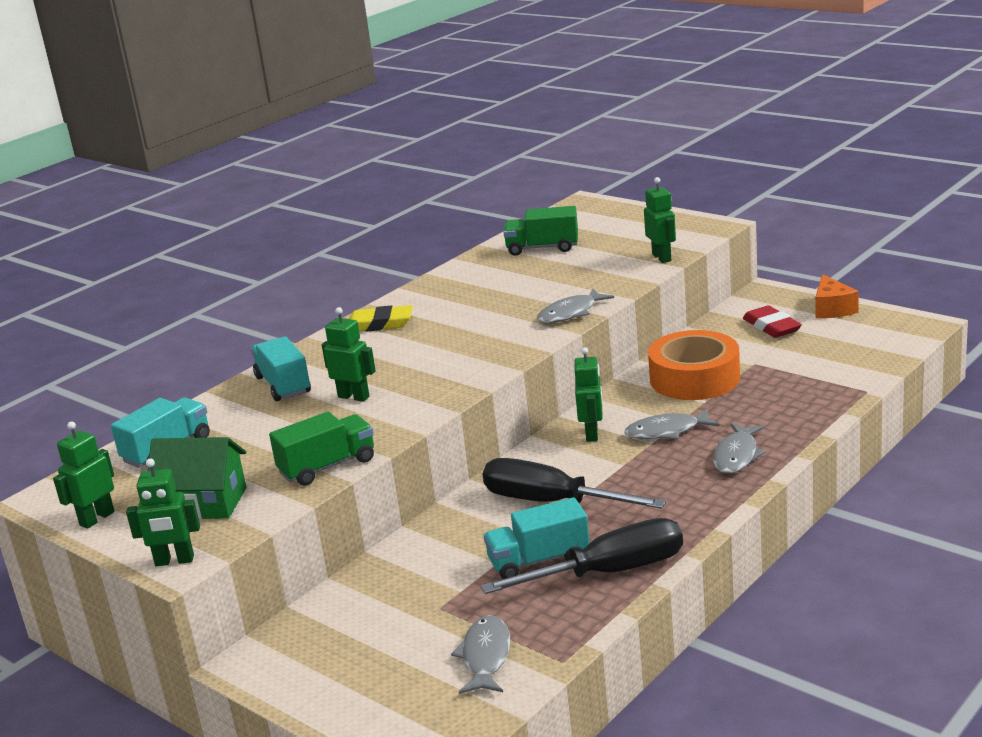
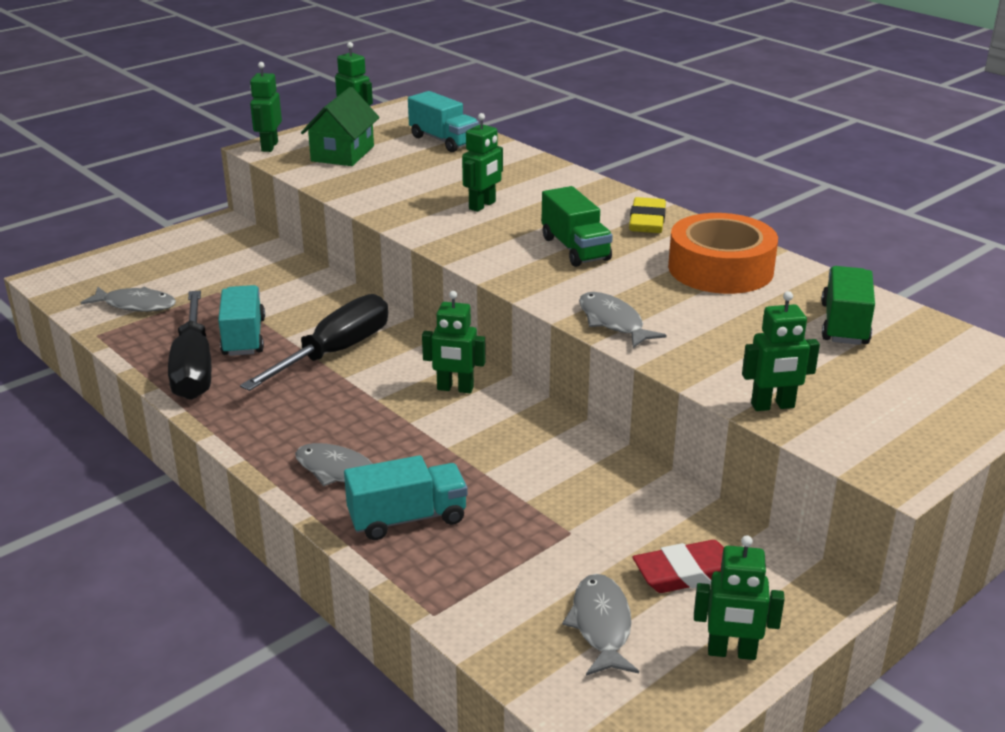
camera: 95 degrees right, 5 degrees up
turquoise truck [251,336,311,401] -> turquoise truck moved to [344,455,468,540]
green truck [269,412,374,486] -> green truck moved to [541,186,613,267]
grey fish [625,408,719,439] -> grey fish moved to [562,574,639,676]
orange tape [648,330,740,400] -> orange tape moved to [668,213,778,294]
orange cheese [816,274,859,318] -> green robot [694,535,785,660]

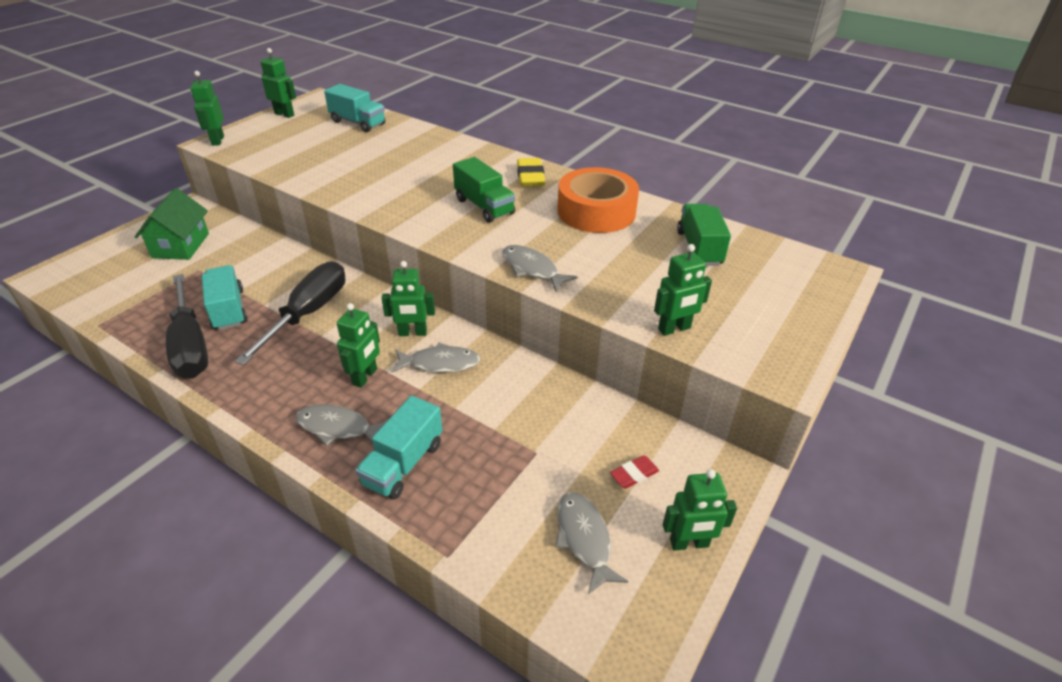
camera: 15 degrees left, 10 degrees up
grey fish [81,286,176,312] -> grey fish moved to [391,342,481,373]
green house [301,87,380,166] -> green house moved to [135,188,209,260]
turquoise truck [344,455,468,540] -> turquoise truck turned 150 degrees clockwise [355,395,443,499]
green robot [462,113,503,212] -> green robot moved to [337,303,380,388]
red eraser [633,540,724,593] -> red eraser [610,455,659,489], size x0.60

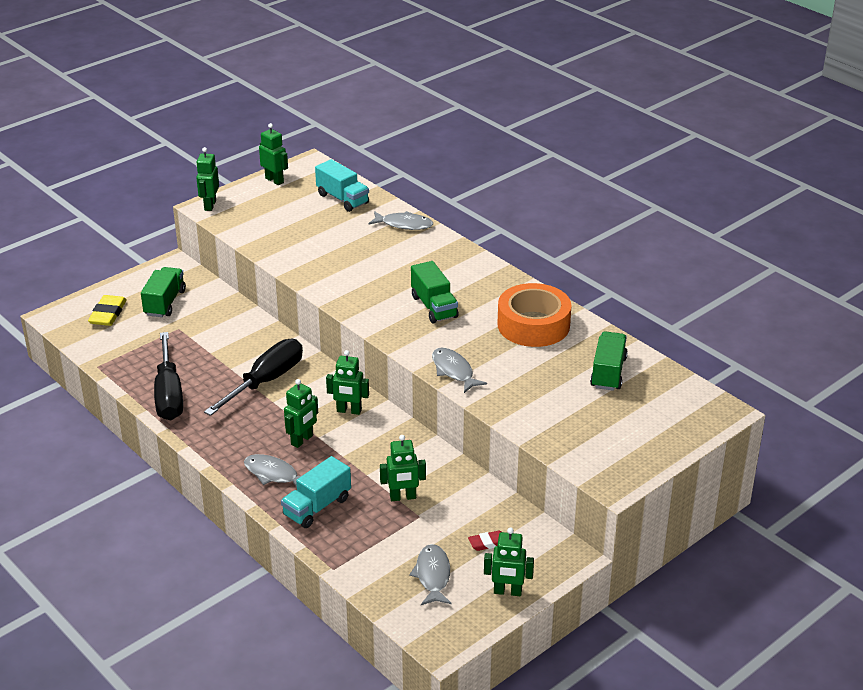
camera: 15 degrees right, 5 degrees down
green house [135,188,209,260] -> green truck [141,267,186,317]
turquoise truck [202,265,248,330] -> none
grey fish [391,342,481,373] -> grey fish moved to [368,211,433,230]
yellow eraser [517,158,545,187] -> yellow eraser moved to [88,295,127,326]
green robot [654,244,712,336] -> green robot moved to [380,435,426,501]

